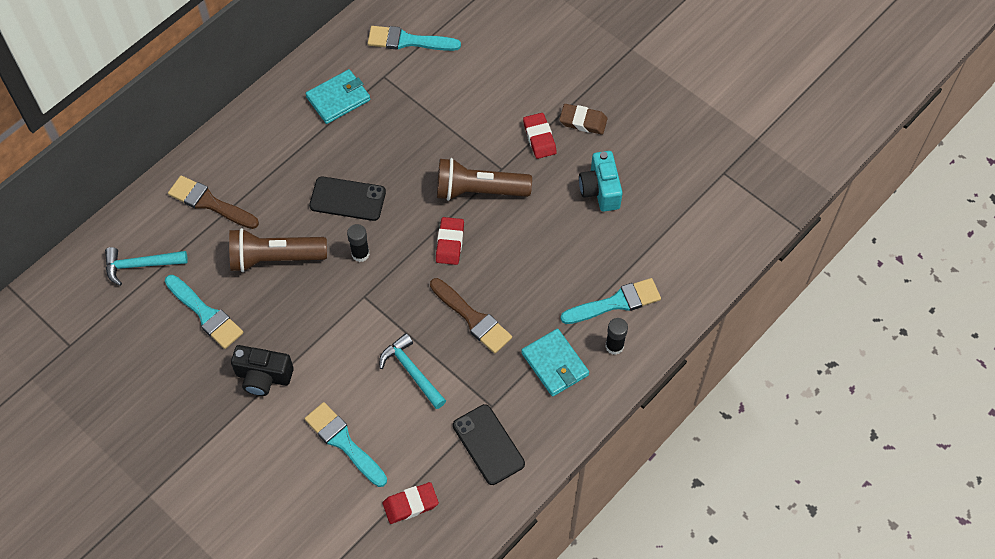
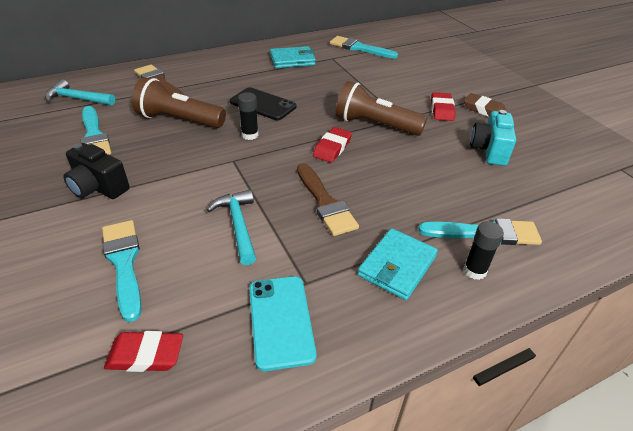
camera: 20 degrees right, 20 degrees down
black phone [453,404,525,485] -> turquoise phone [249,276,316,371]
turquoise wallet [521,329,589,397] -> turquoise wallet turned 45 degrees clockwise [358,228,438,300]

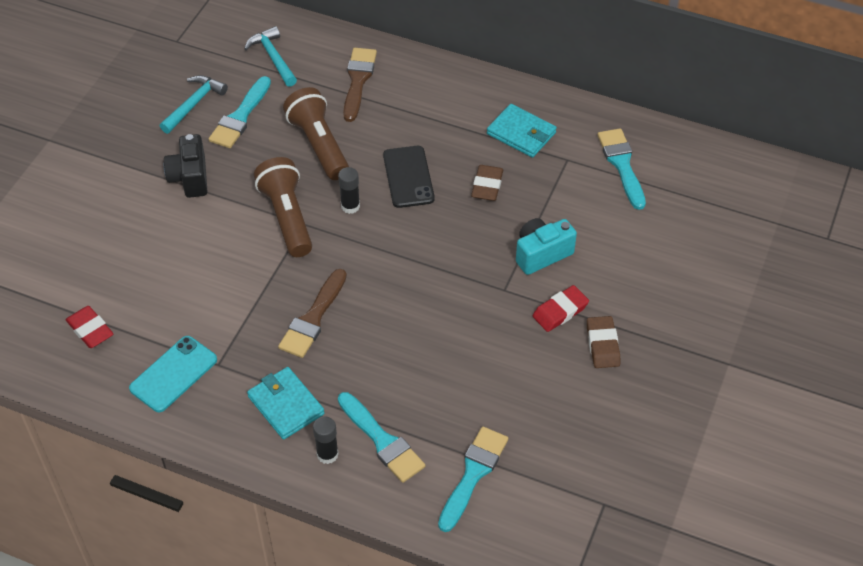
camera: 50 degrees right, 10 degrees up
turquoise brush [102,220,141,322] -> turquoise brush moved to [438,426,508,532]
turquoise hammer [207,190,256,265] -> turquoise hammer moved to [160,75,228,134]
red eraser [313,127,352,163] -> none
brown flashlight [335,81,427,136] -> brown flashlight moved to [254,157,312,257]
turquoise wallet [358,228,438,300] -> turquoise wallet turned 60 degrees clockwise [247,367,325,440]
turquoise camera [470,110,516,166] -> turquoise camera moved to [516,218,577,275]
none -> brown eraser [471,165,503,201]

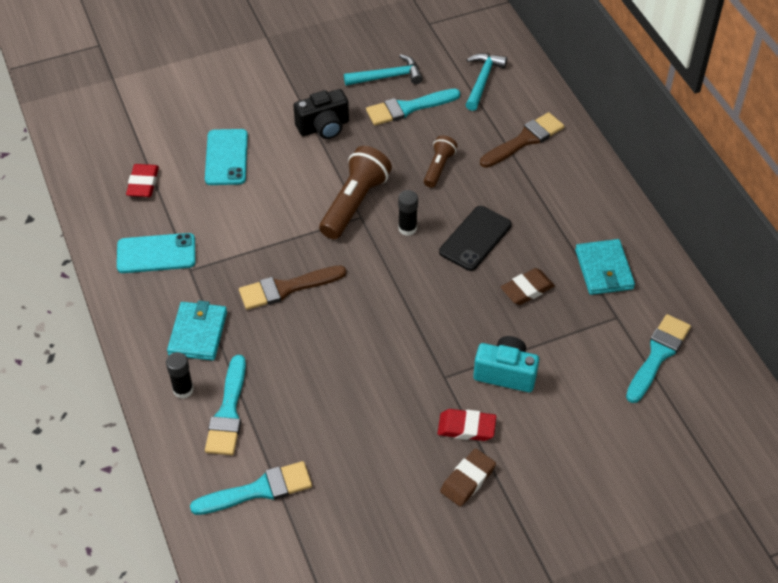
camera: 45 degrees right, 0 degrees up
black camera [164,134,208,198] -> black camera turned 150 degrees counterclockwise [293,89,349,139]
brown flashlight [283,87,349,180] -> brown flashlight [424,135,457,188], size x0.57
none -> turquoise phone [205,129,248,185]

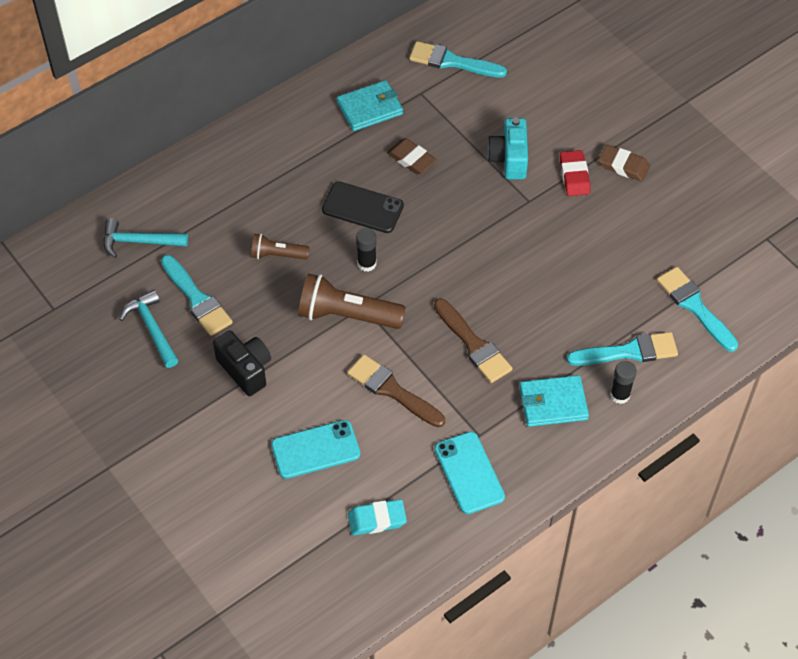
camera: 105 degrees left, 5 degrees up
red eraser [126,164,159,197] -> turquoise eraser [348,499,407,536]
brown brush [480,112,564,168] -> brown brush moved to [347,355,445,427]

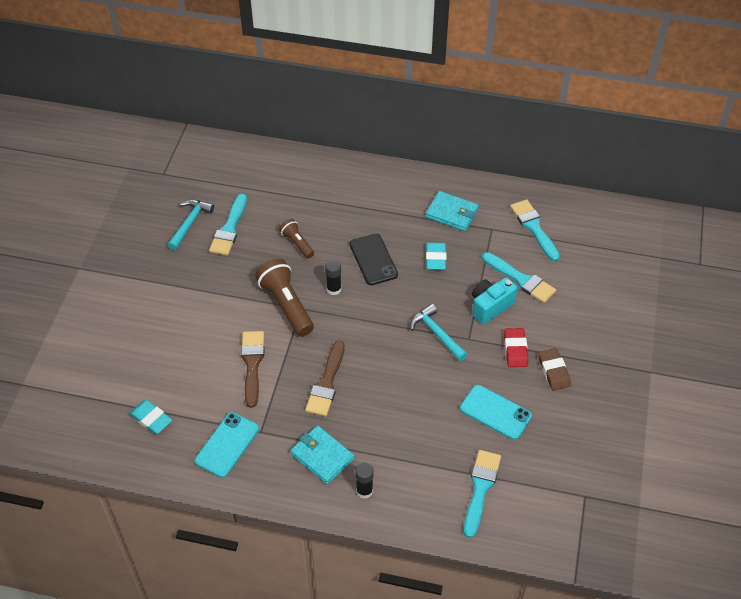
camera: 50 degrees right, 5 degrees down
turquoise hammer [103,218,188,258] -> turquoise hammer moved to [410,304,468,361]
black camera [213,331,271,396] -> none
turquoise phone [271,420,360,479] -> turquoise phone moved to [460,385,532,440]
brown eraser [387,138,437,174] -> turquoise eraser [426,242,446,270]
red eraser [560,150,590,196] -> red eraser turned 45 degrees counterclockwise [504,328,528,367]
turquoise brush [567,332,678,366] -> turquoise brush moved to [482,252,556,303]

